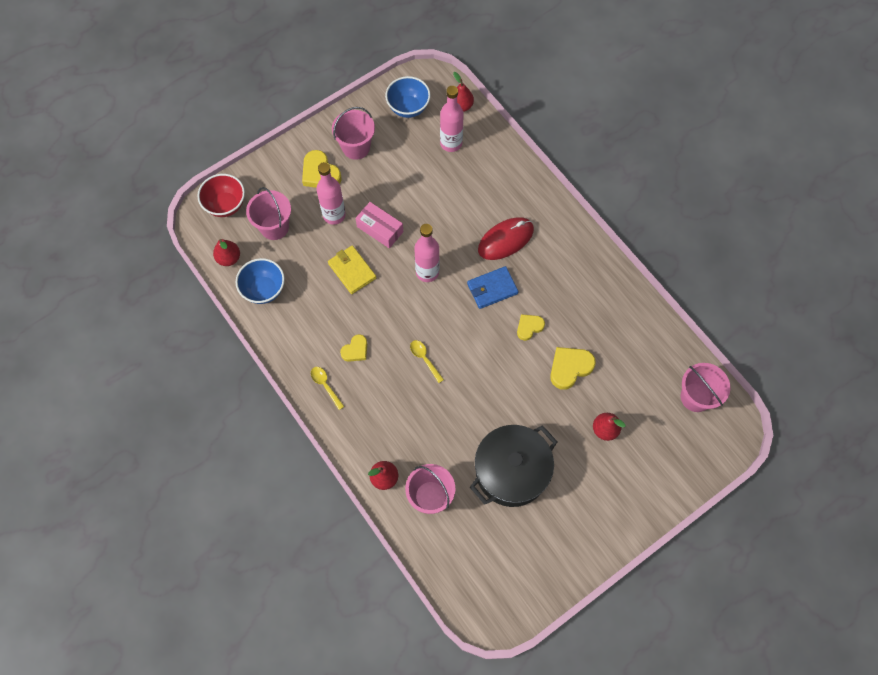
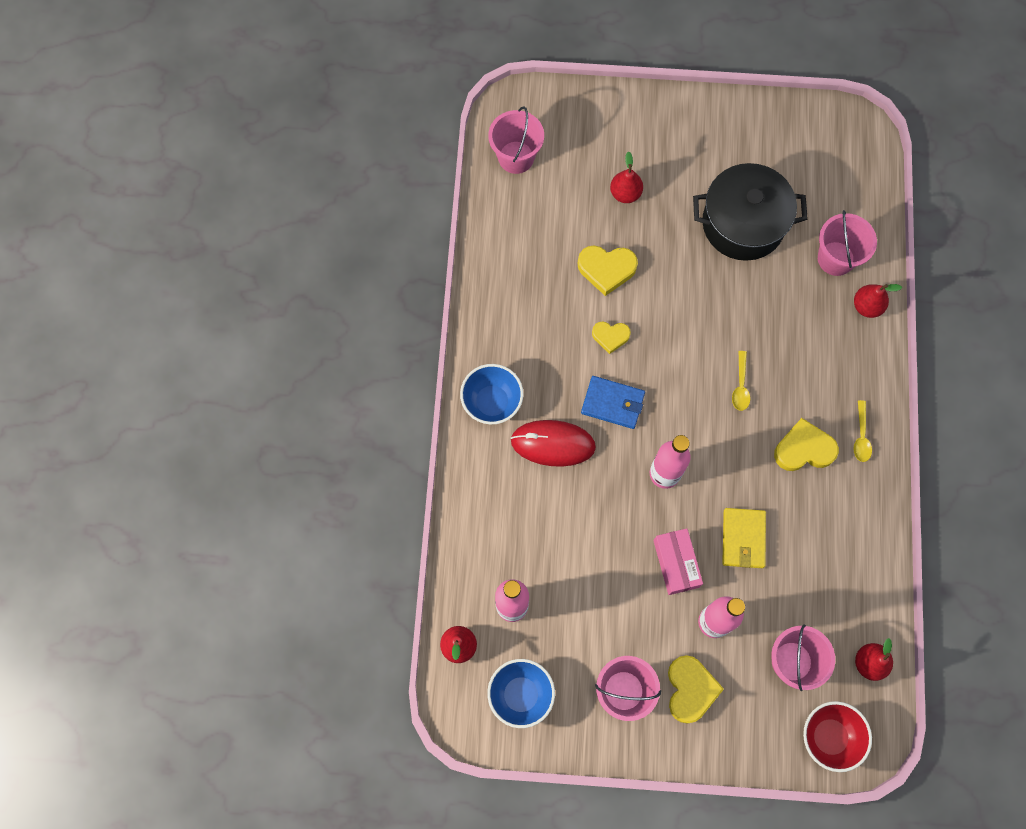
camera: 140 degrees left, 5 degrees up
blue bowl [236,258,285,304] -> blue bowl moved to [460,364,524,424]
yellow heart [340,334,367,362] -> yellow heart [774,418,839,471], size x1.58

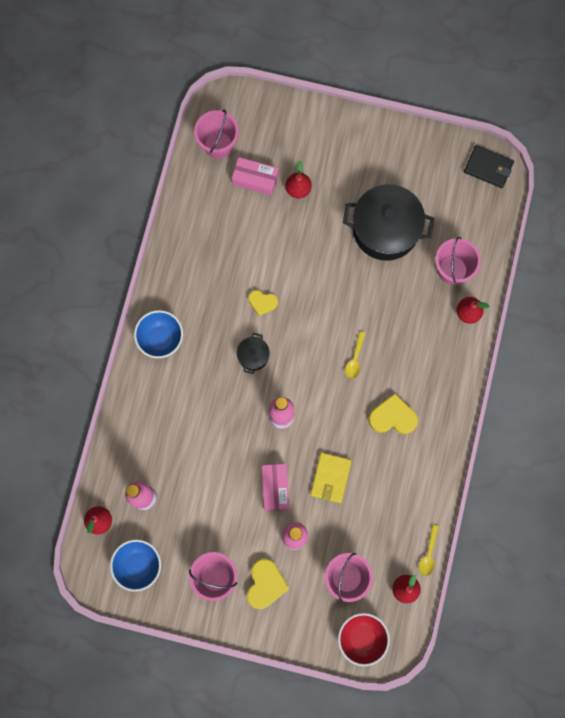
camera: 10 degrees right, 5 degrees up
red mouse [510,420,596,467] -> none
yellow heart [577,246,638,296] -> none
blue wallet [581,376,645,429] -> black pot [237,333,270,374]
yellow spoon [853,400,872,462] -> yellow spoon moved to [419,525,439,576]
none -> pink box [232,157,279,196]
none -> black wallet [464,145,514,188]

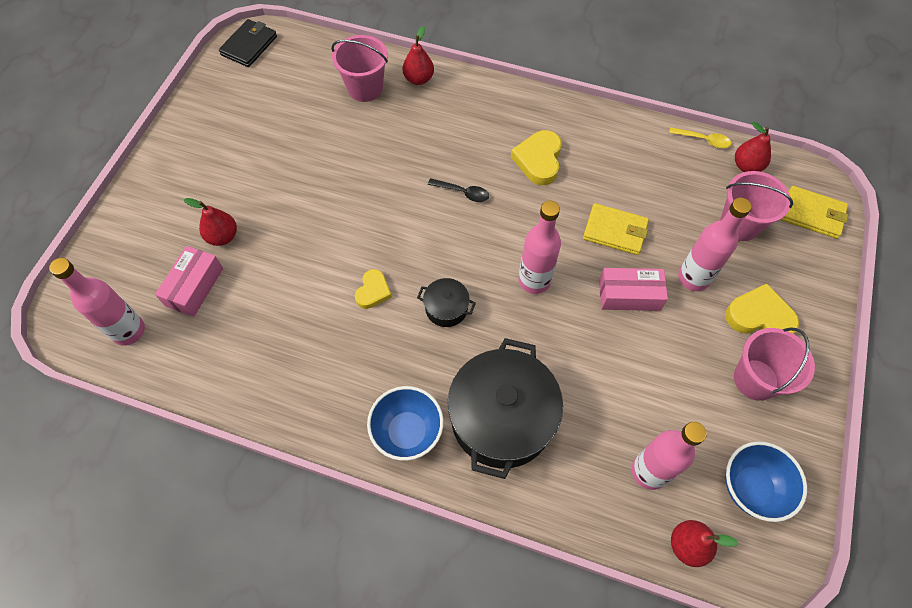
camera: 85 degrees left, 15 degrees down
pink bucket [194,110,239,159] -> pink bottle [49,258,145,346]
red bowl [338,613,390,666] -> yellow wallet [781,186,848,239]
black pot [343,184,435,261] -> black pot moved to [448,338,563,479]
yellow spoon [345,331,365,379] -> black spoon [428,178,489,202]

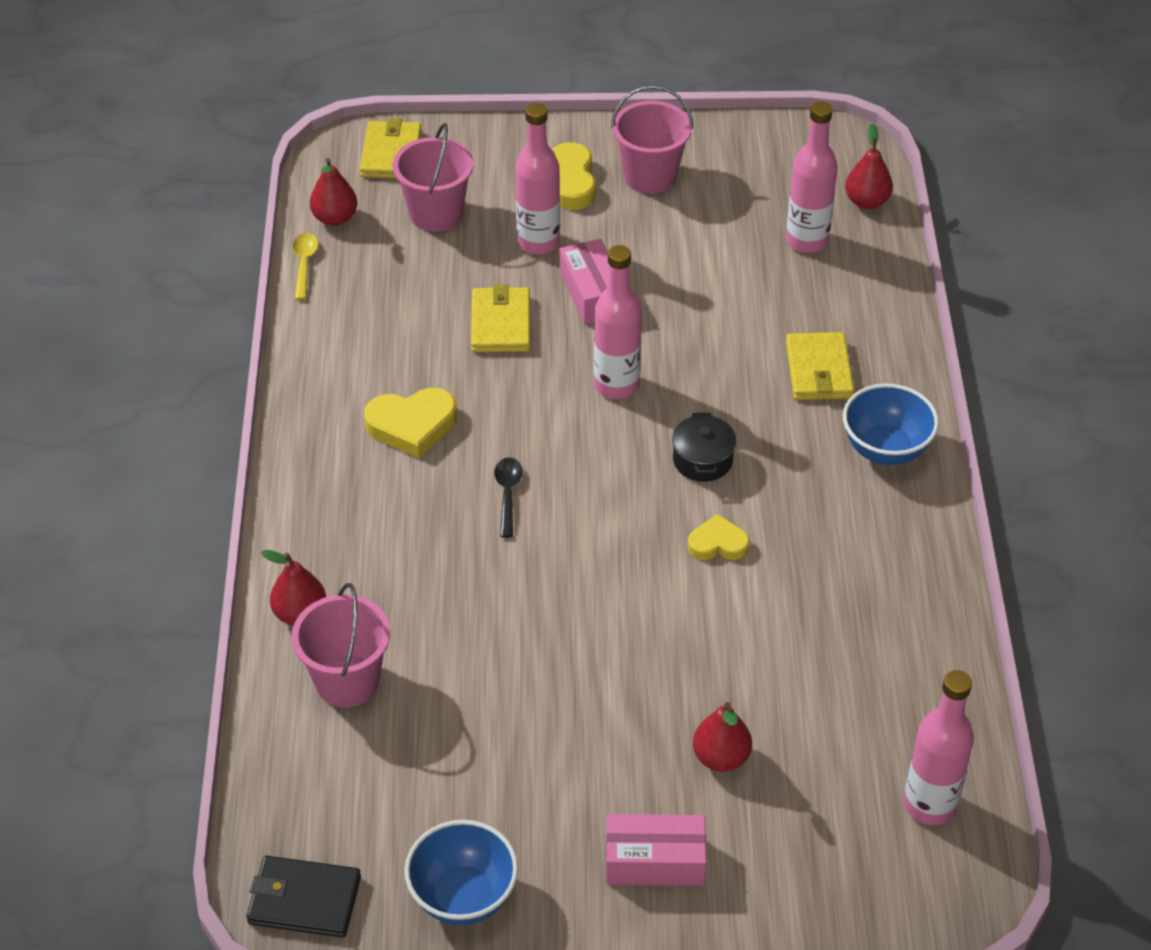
camera: 110 degrees left, 15 degrees down
pink box [155,246,223,317] -> pink box moved to [606,814,706,886]
black pot [448,338,563,479] -> yellow wallet [786,332,854,400]
blue bowl [725,442,807,522] -> blue bowl moved to [404,820,518,925]

